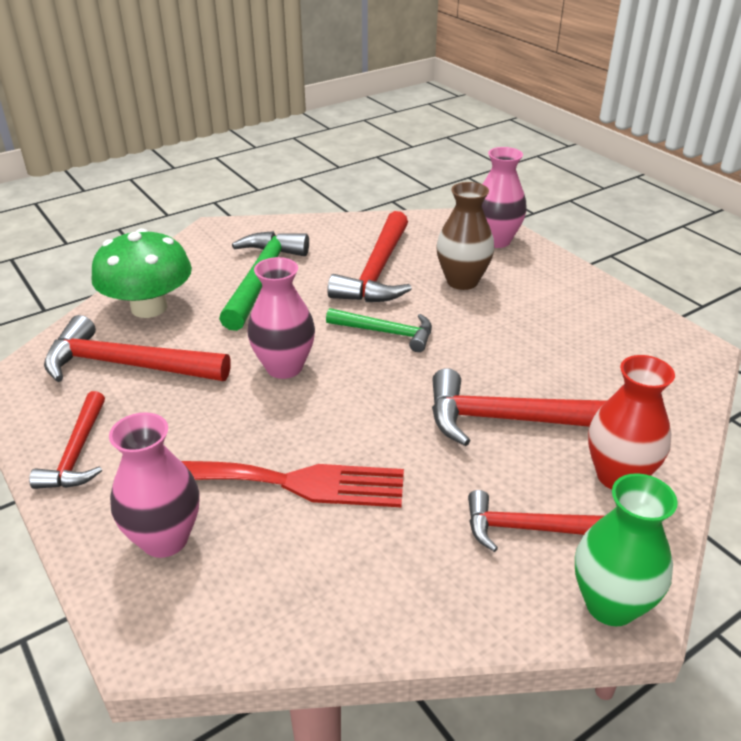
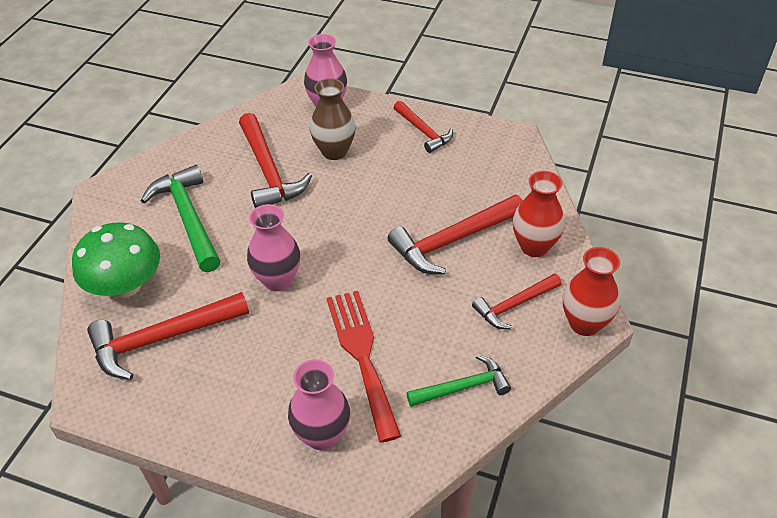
camera: 35 degrees left, 10 degrees up
red hammer [29,391,105,489] -> red hammer moved to [393,101,453,153]
red fork [181,461,404,507] -> red fork turned 75 degrees counterclockwise [327,291,401,443]
green hammer [326,308,432,352] -> green hammer moved to [406,354,511,407]
green vase [575,473,678,626] -> red vase [563,247,620,336]

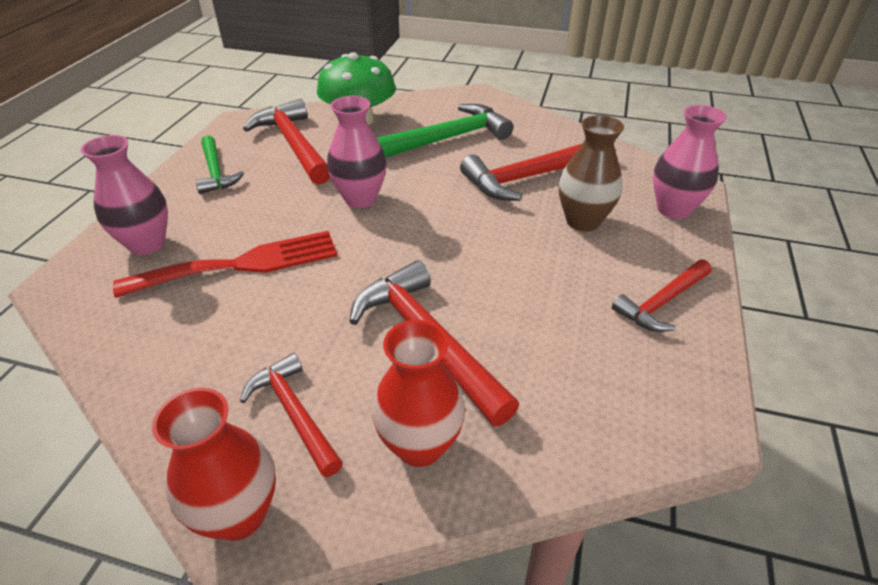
camera: 85 degrees right, 5 degrees down
green hammer [406,354,511,407] -> green hammer moved to [195,135,244,194]

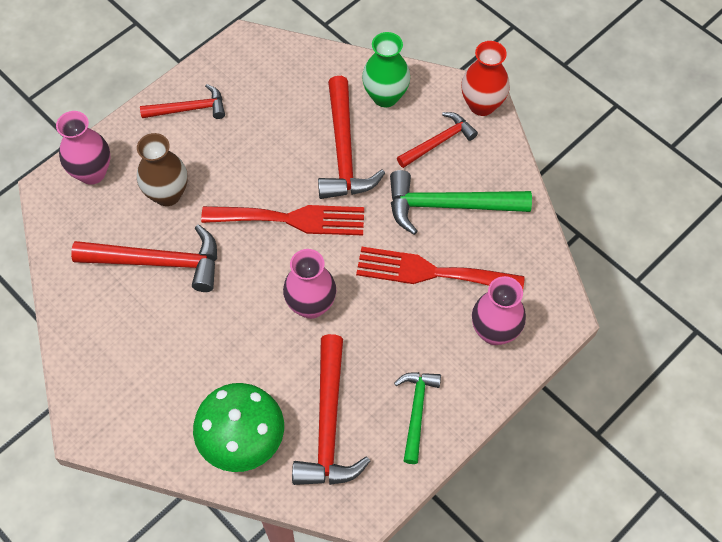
camera: 150 degrees left, 20 degrees up
red hammer [240,353,343,477] -> red hammer turned 120 degrees counterclockwise [397,112,478,168]
red vase [372,320,465,467] -> green vase [362,32,410,107]
green hammer [377,104,513,158] -> green hammer moved to [390,170,532,235]
none -> red fork [201,205,364,235]

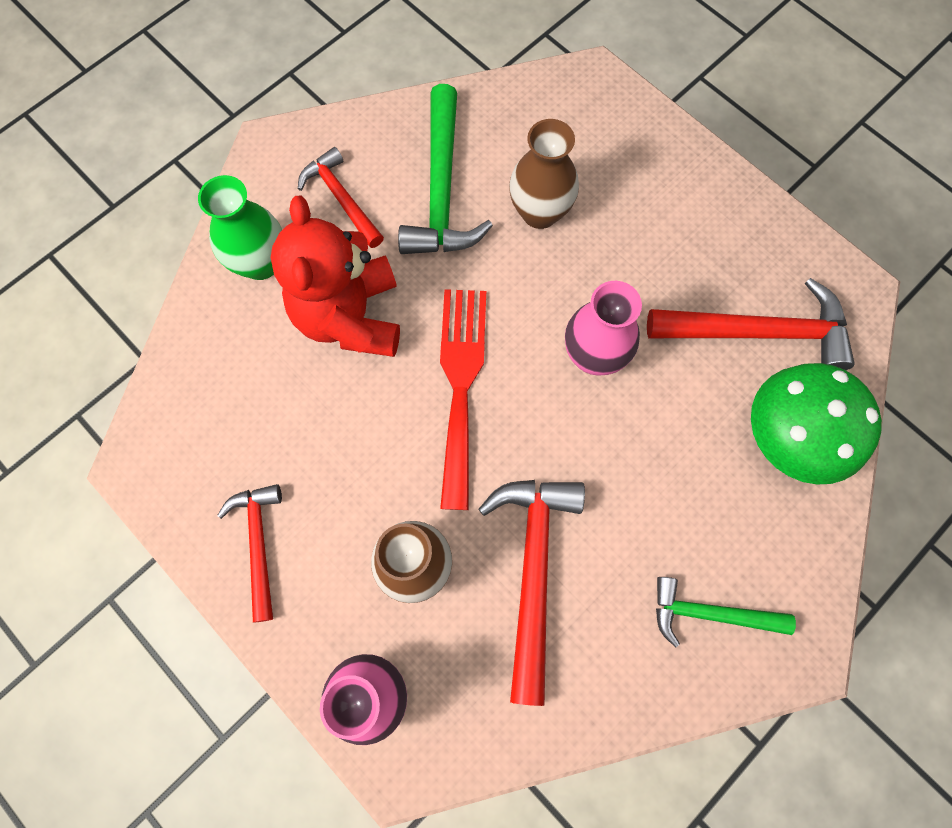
camera: 90 degrees left, 10 degrees up
red hammer [318,76,385,199] -> red teddy bear [271,195,400,357]
red fork [356,247,525,289] -> brown vase [509,119,579,229]
green hammer [394,372,441,464] -> green hammer moved to [656,577,796,648]
red vase [461,41,510,116] -> none
pink vase [472,276,526,345] -> none

